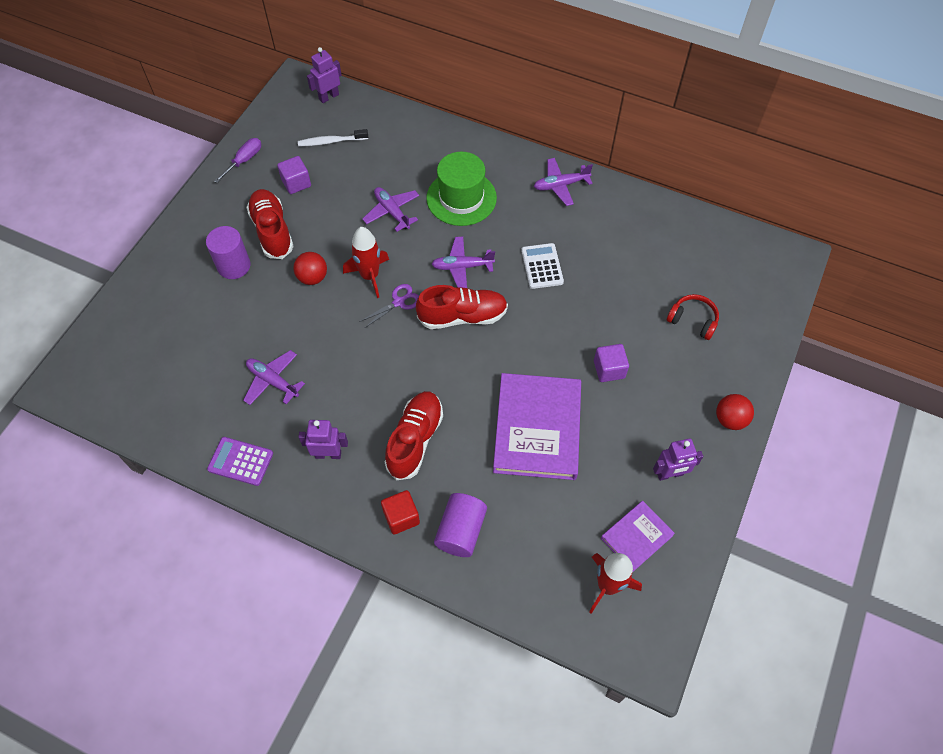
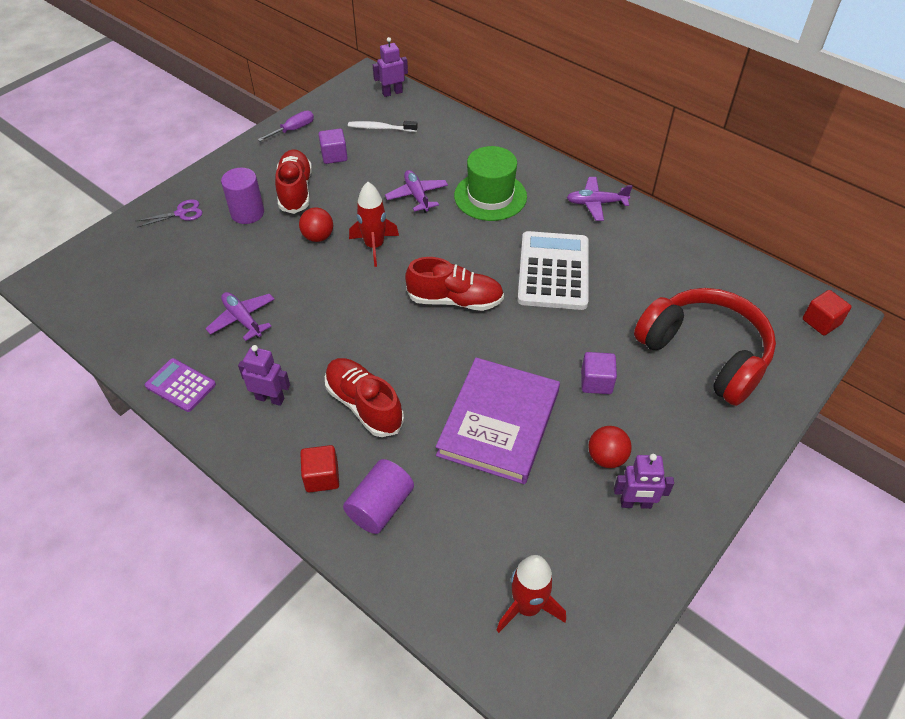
camera: 15 degrees right, 10 degrees down
purple scissors [359,284,419,328] -> purple scissors moved to [137,199,202,228]
red shoe [385,391,443,480] -> red shoe turned 75 degrees counterclockwise [325,358,404,437]
purple plane [432,237,495,288] -> none
white calculator [521,243,564,289] -> white calculator [517,231,589,310], size x1.83
purple book [601,501,675,572] -> none
red headphones [667,294,719,340] -> red headphones [634,288,776,406], size x2.29
red ball [716,394,754,430] -> red ball moved to [588,426,632,468]
none -> red cube [803,290,851,335]

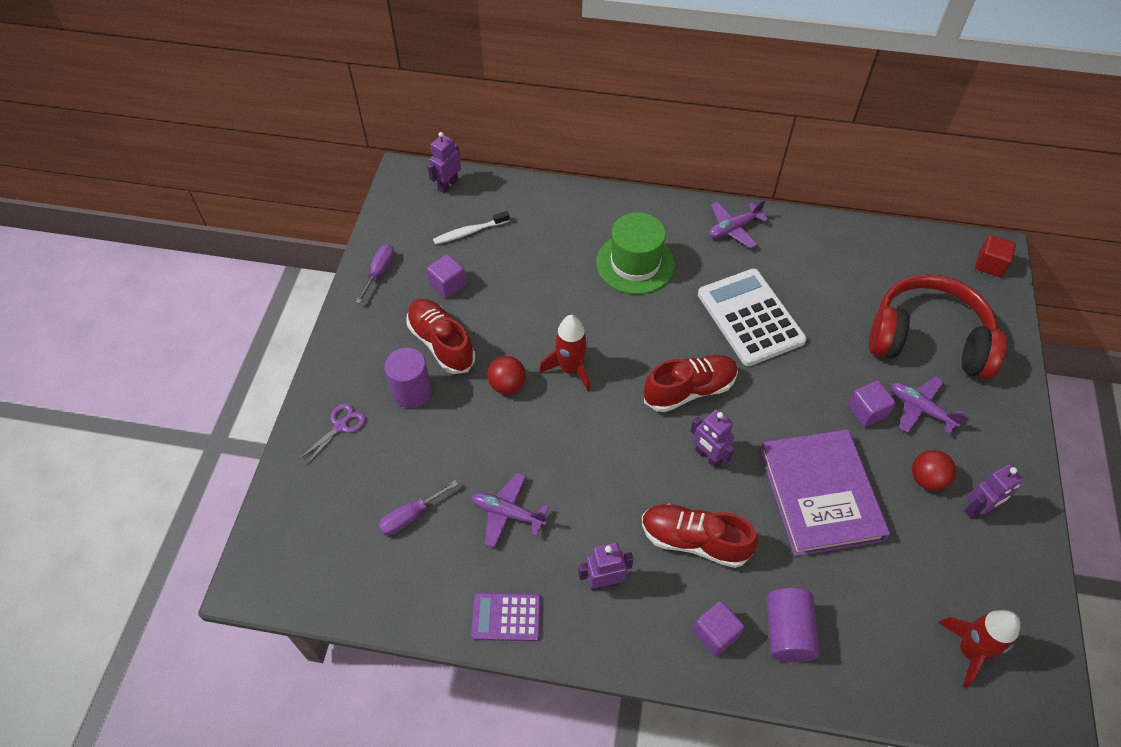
camera: 30 degrees left, 5 degrees up
red cube [300,445,339,493] -> purple cube [693,601,744,656]
purple plane [385,170,448,213] -> purple plane moved to [891,377,967,434]
none -> purple screwdriver [378,480,458,535]
none -> purple robot [690,409,735,468]

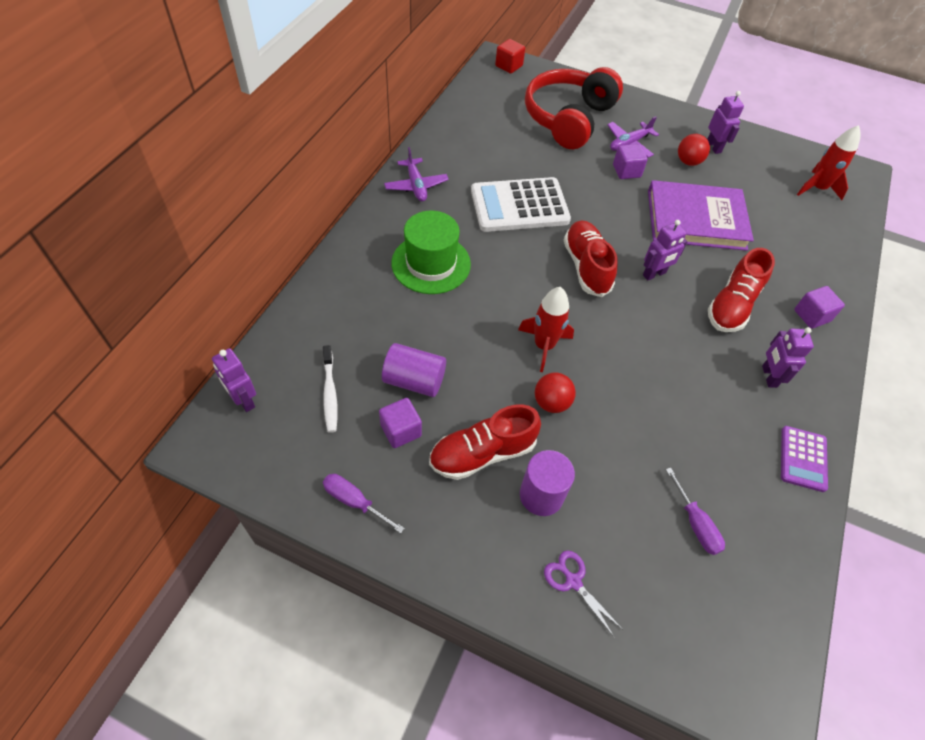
camera: 80 degrees left, 0 degrees up
purple plane [471,473,549,548] -> none
purple cylinder [766,588,820,662] -> purple cylinder moved to [382,343,446,397]

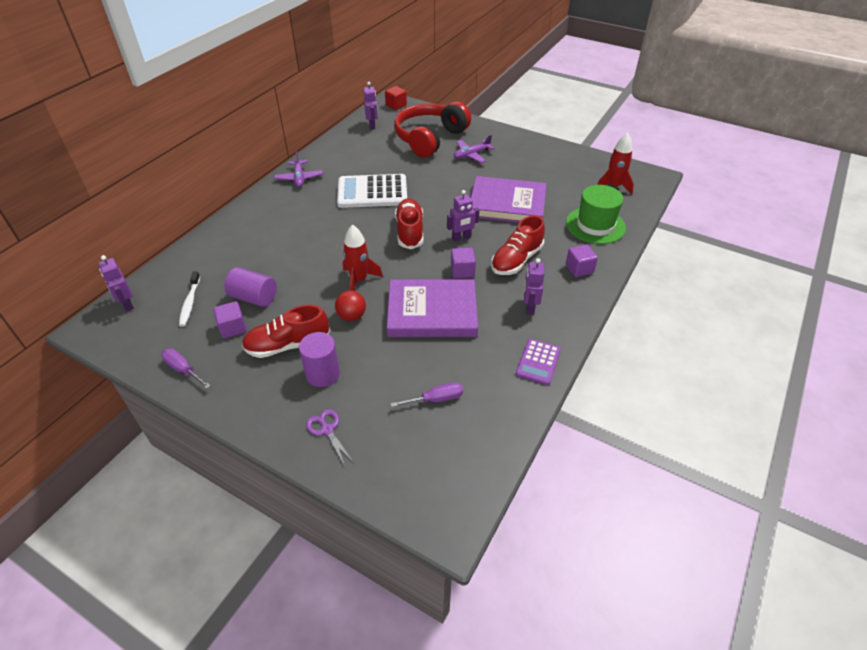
camera: 10 degrees right, 10 degrees down
green hat [391,211,471,294] -> green hat moved to [566,185,626,244]
purple cube [613,144,648,179] -> purple cube moved to [451,248,476,278]
purple screwdriver [666,468,725,555] -> purple screwdriver turned 90 degrees counterclockwise [390,382,463,407]
red ball [678,134,710,166] -> none
purple robot [707,91,744,154] -> purple robot moved to [364,82,378,130]
none -> purple book [387,279,478,337]

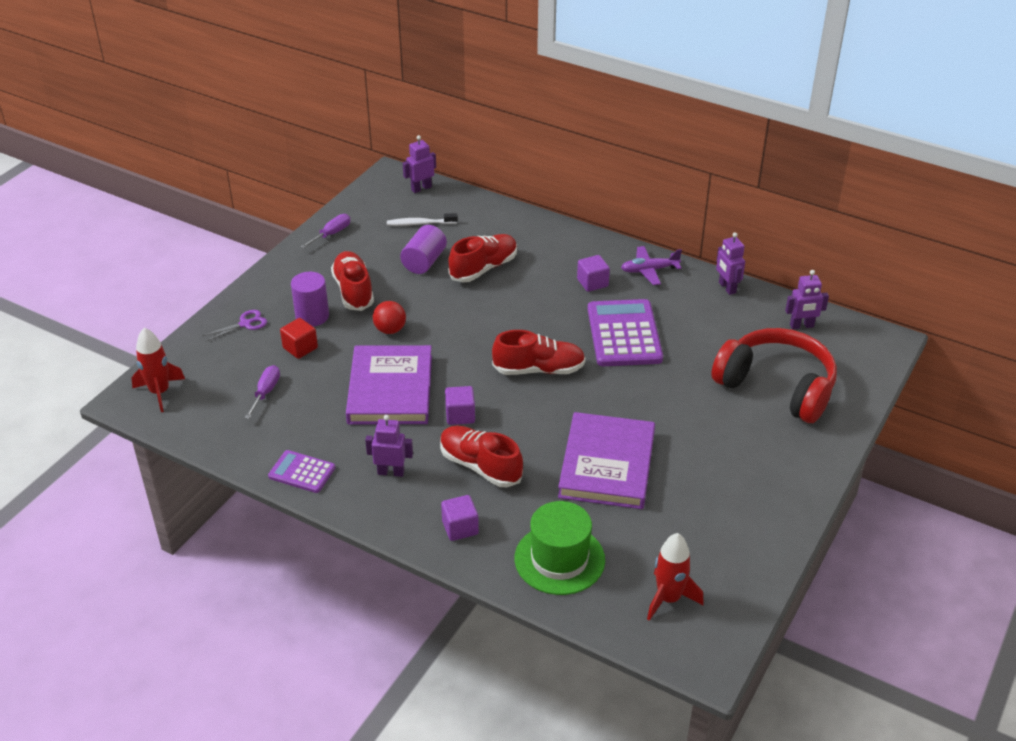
camera: 90 degrees right, 5 degrees down
purple cube [213,301,247,338] -> purple cube moved to [577,255,610,292]
white calculator [337,174,407,208] -> purple calculator [587,299,663,366]
red rocket [343,224,383,291] -> red rocket moved to [132,328,185,412]
red cube [385,86,407,110] -> red cube moved to [280,318,318,359]
purple screwdriver [390,382,463,407] -> purple screwdriver turned 150 degrees counterclockwise [244,365,280,419]
purple robot [447,190,479,242] -> purple robot moved to [716,232,745,295]
purple plane [454,135,495,163] -> none
none -> red shoe [448,234,517,282]

